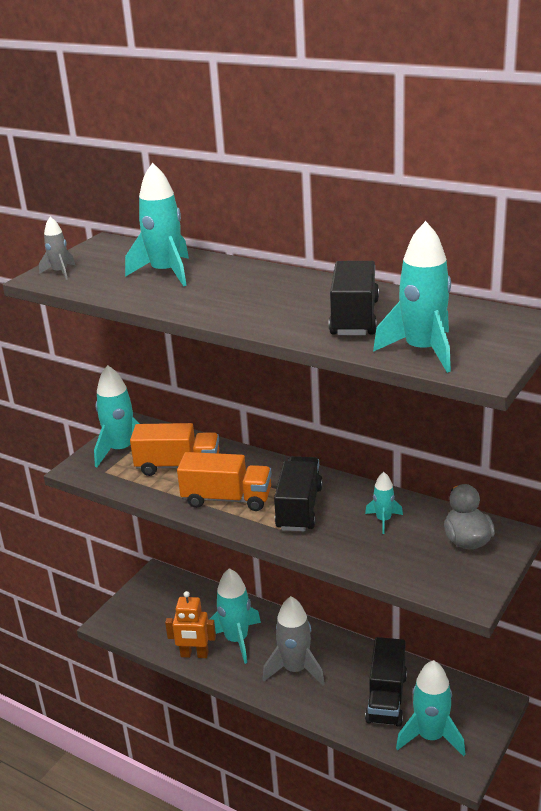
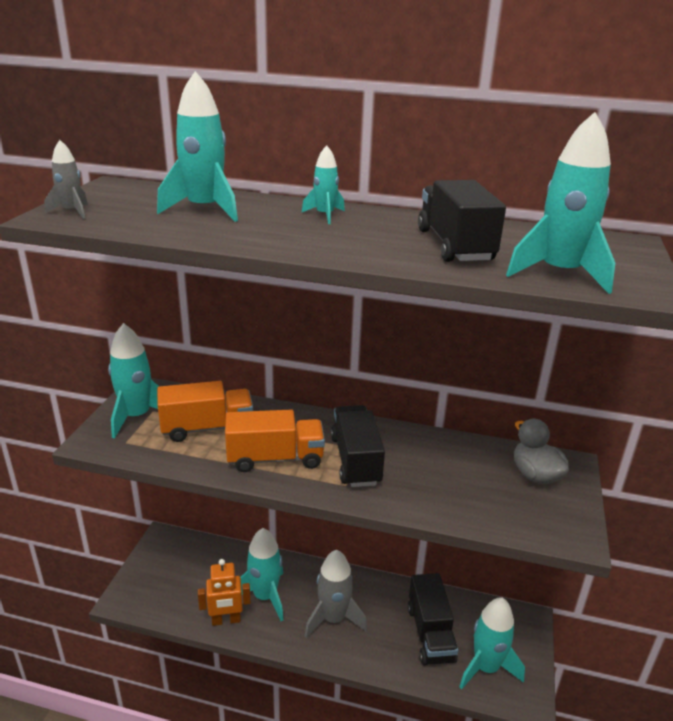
camera: 20 degrees left, 0 degrees up
turquoise rocket [365,472,403,534] -> turquoise rocket moved to [302,145,345,224]

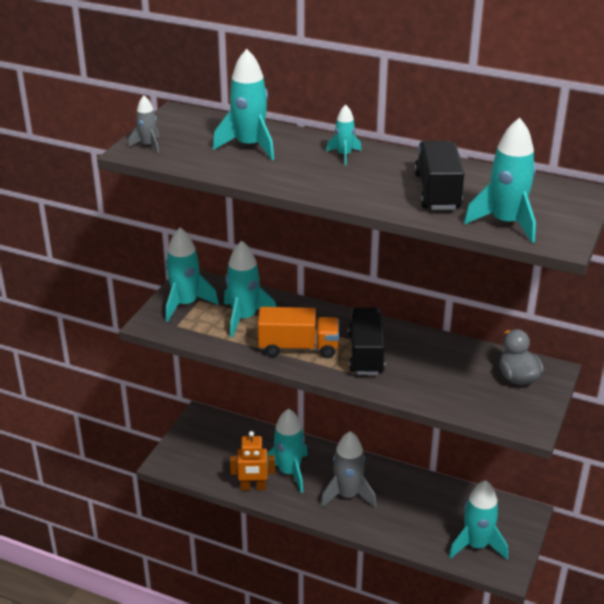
camera: 10 degrees right, 5 degrees up
orange truck [157,381,253,442] -> turquoise rocket [224,241,276,338]
black truck [408,573,458,665] -> none

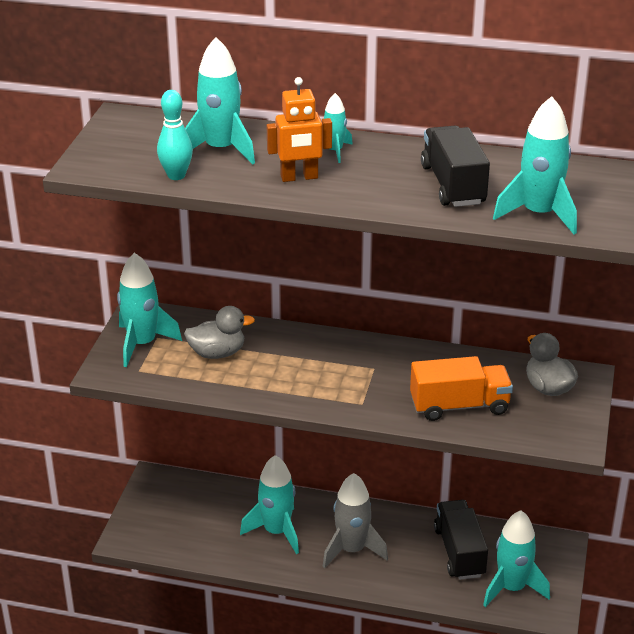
camera: 10 degrees left, 0 degrees up
grey rocket [129,96,159,154] -> none
turquoise rocket [224,241,276,338] -> grey duck [184,306,255,359]
orange robot [230,431,275,491] -> orange robot moved to [267,77,332,182]
orange truck [258,307,339,358] -> orange truck moved to [410,356,513,421]
black truck [348,307,385,375] -> black truck moved to [434,500,488,580]
none -> turquoise bowling pin [157,90,193,180]

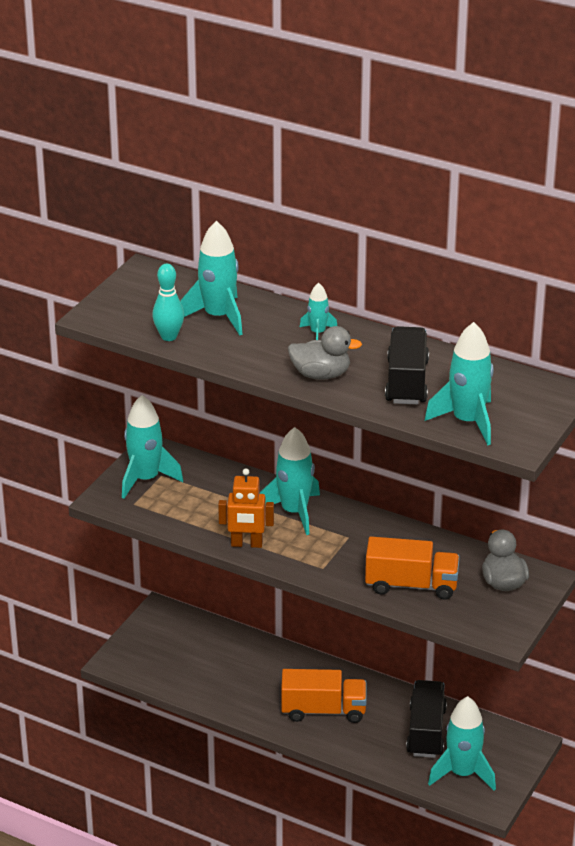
camera: 15 degrees right, 0 degrees up
grey duck [184,306,255,359] -> grey duck moved to [288,326,362,380]
turquoise rocket [240,455,299,554] -> turquoise rocket moved to [259,427,320,535]
orange robot [267,77,332,182] -> orange robot moved to [218,468,274,548]
grey rocket [323,473,388,568] -> orange truck [281,669,367,723]

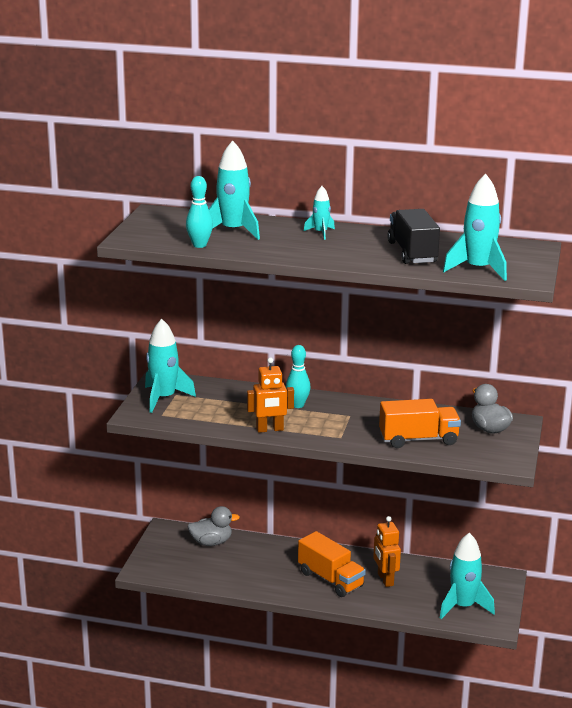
camera: 15 degrees left, 10 degrees down
turquoise rocket [259,427,320,535] -> turquoise bowling pin [286,345,311,408]
orange truck [281,669,367,723] -> orange truck turned 60 degrees clockwise [298,531,366,597]
grey duck [288,326,362,380] -> grey duck moved to [187,506,240,546]
black truck [406,680,447,758] -> none
none -> orange robot [373,516,401,587]

